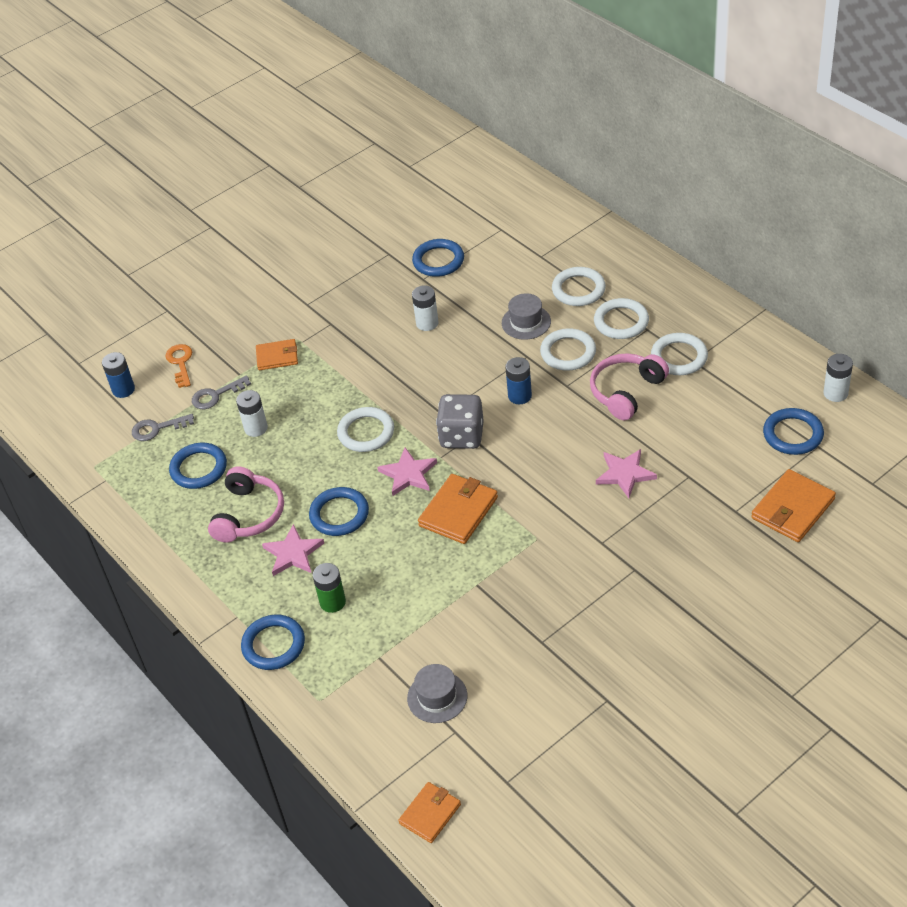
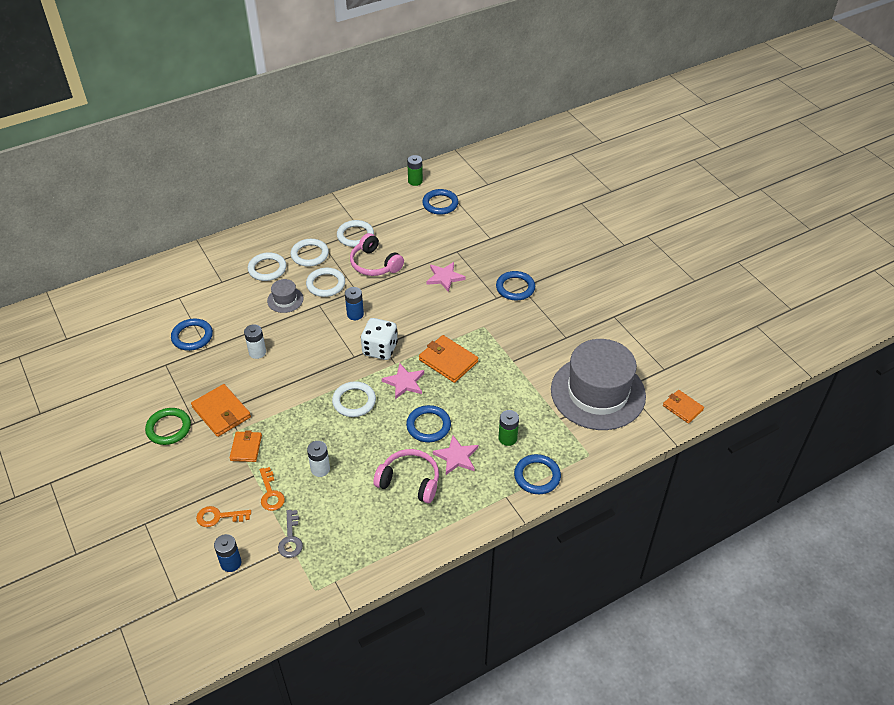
camera: 85 degrees left, 0 degrees up
blue ring [169,443,227,489] -> blue ring moved to [496,271,535,300]
grey key [192,375,251,409] -> orange key [260,467,285,511]
grey hat [407,664,467,723] -> grey hat [551,339,646,430], size x2.40
grey dice [436,394,484,449] -> white dice [361,318,398,360]
orange wallet [751,469,836,542] -> orange wallet moved to [191,384,251,437]
white battery [824,354,853,402] -> green battery [407,155,423,186]
none -> green ring [145,408,191,445]

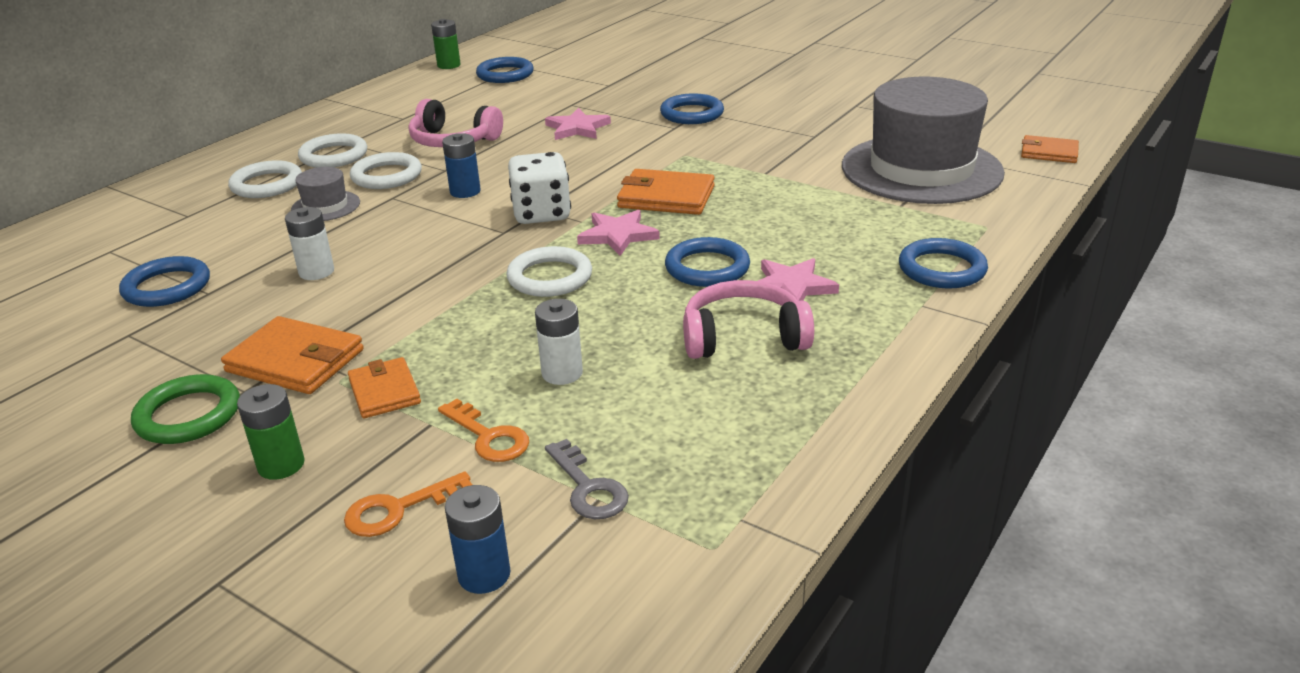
camera: 25 degrees left, 15 degrees down
white ring [337,220,374,247] -> none
green battery [499,410,519,446] -> green battery moved to [237,384,305,480]

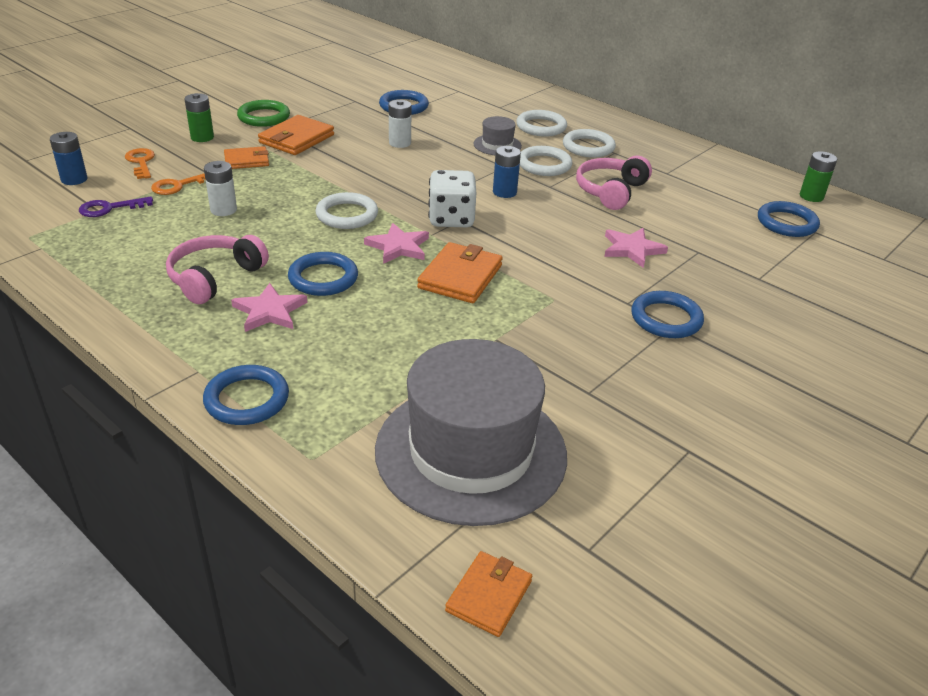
camera: 95 degrees right, 5 degrees up
grey key [545,439,629,519] -> purple key [79,197,153,217]
pink headphones [683,280,814,359] -> pink headphones turned 150 degrees counterclockwise [166,235,269,304]

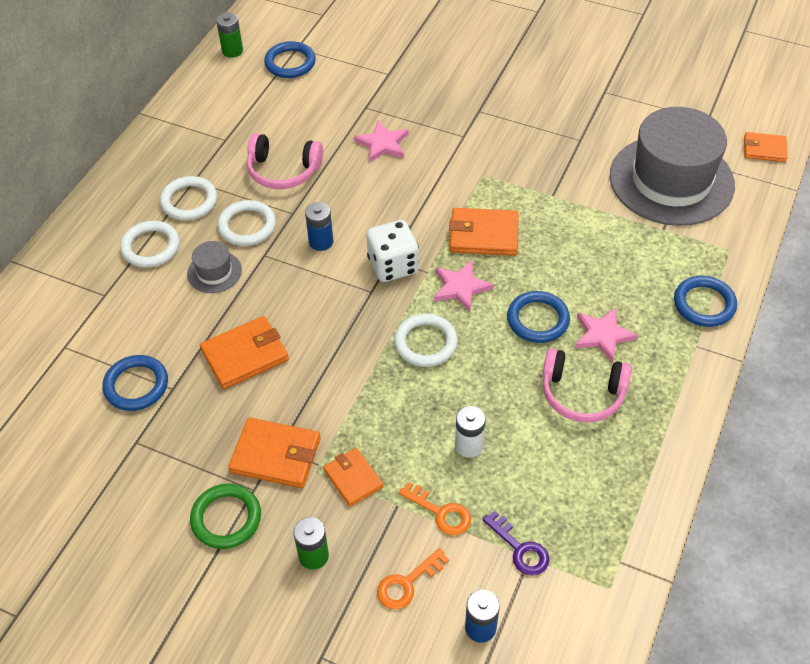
camera: 105 degrees left, 15 degrees up
white battery [389,100,412,148] -> orange wallet [200,316,289,389]
blue ring [631,291,704,338] -> none

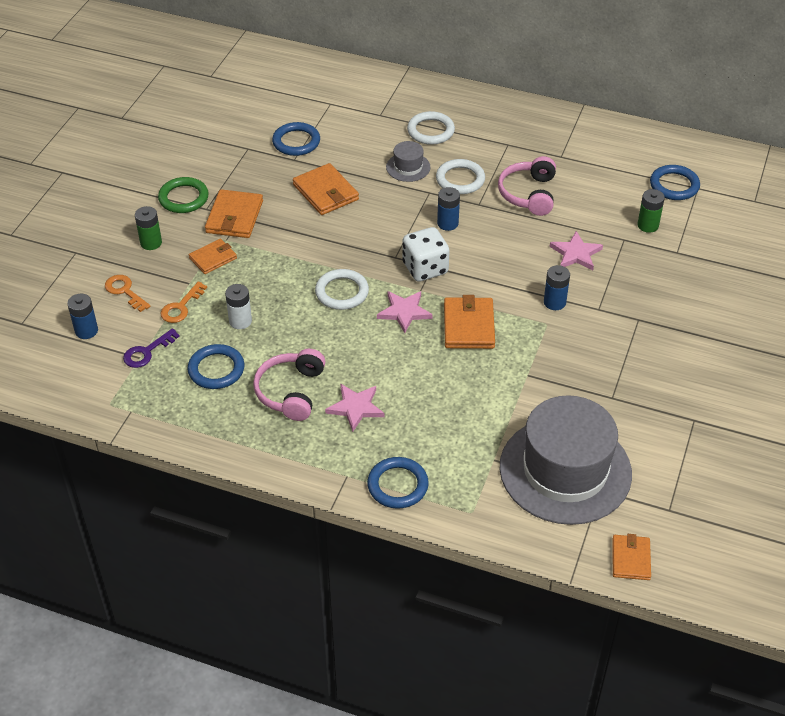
camera: 85 degrees right, 5 degrees down
white ring [160,176,217,220] -> none
green battery [216,13,243,58] -> green battery moved to [637,189,665,233]
blue ring [507,291,570,343] -> blue ring moved to [187,344,244,389]
none -> blue battery [544,265,570,310]

